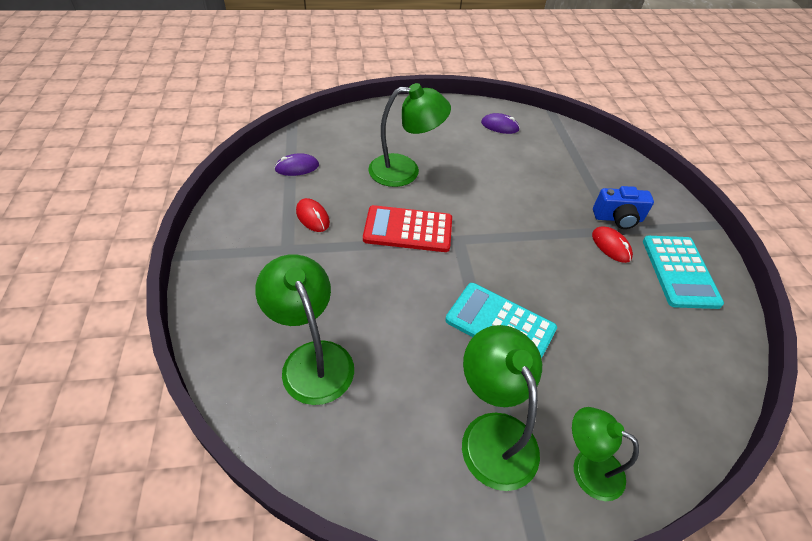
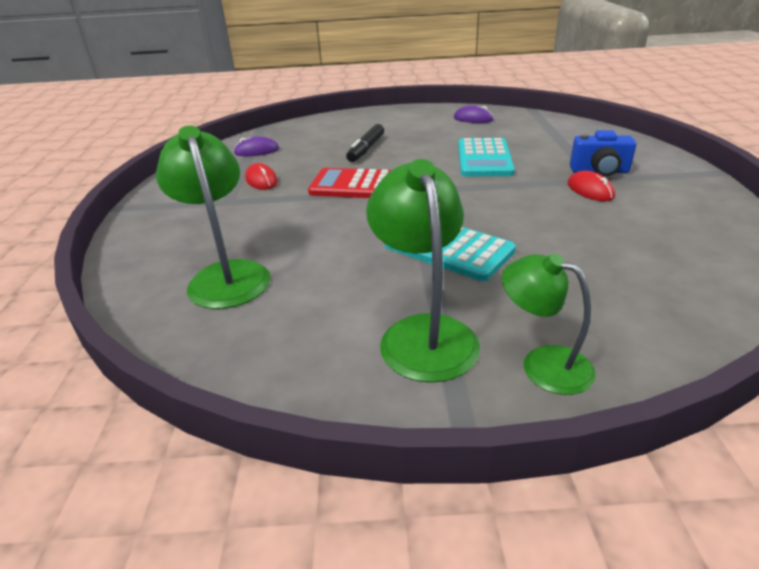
camera: 10 degrees right, 15 degrees down
green lamp [368,83,451,187] -> black marker [346,124,384,162]
turquoise calculator [643,236,724,309] -> turquoise calculator moved to [458,138,515,176]

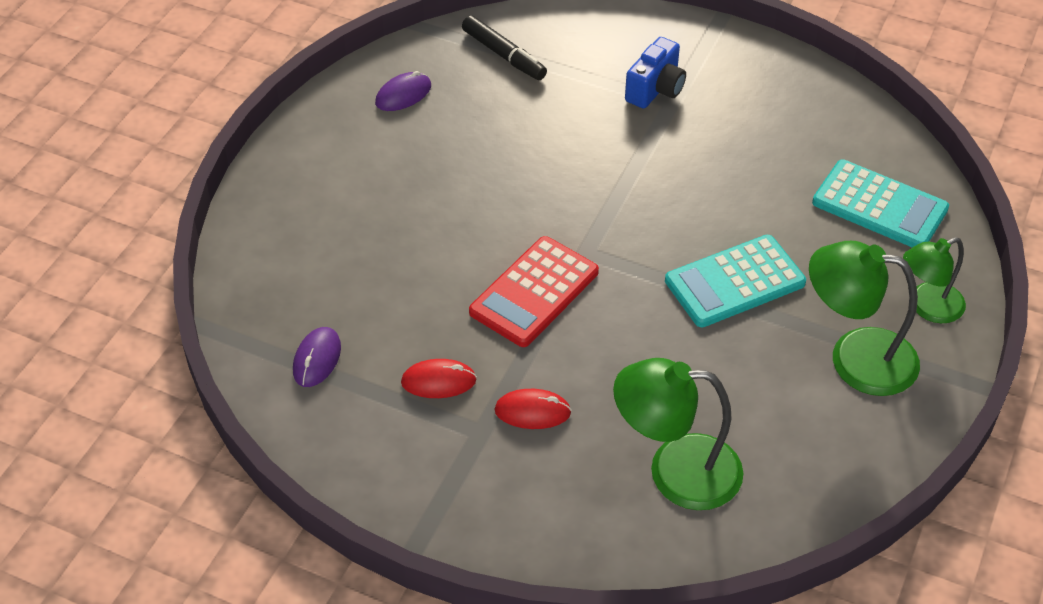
camera: 65 degrees left, 15 degrees up
black marker [346,124,384,162] -> black marker moved to [462,16,547,80]
turquoise calculator [458,138,515,176] -> turquoise calculator moved to [812,160,949,248]
red mouse [568,171,615,201] -> red mouse moved to [495,389,572,429]

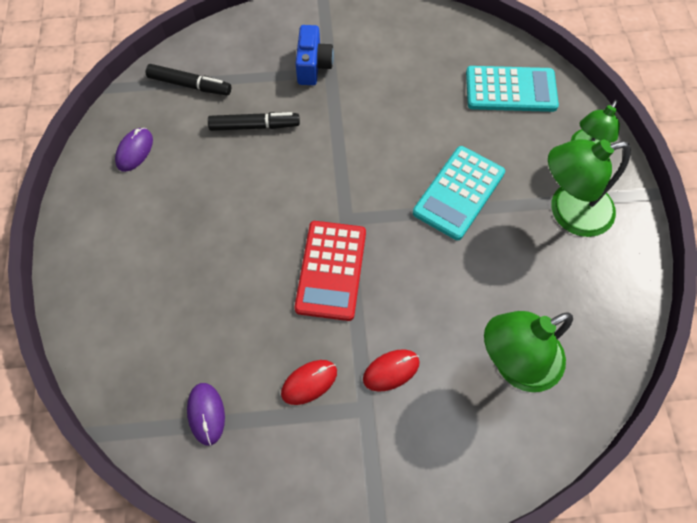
camera: 30 degrees left, 15 degrees up
none -> black marker [208,112,300,131]

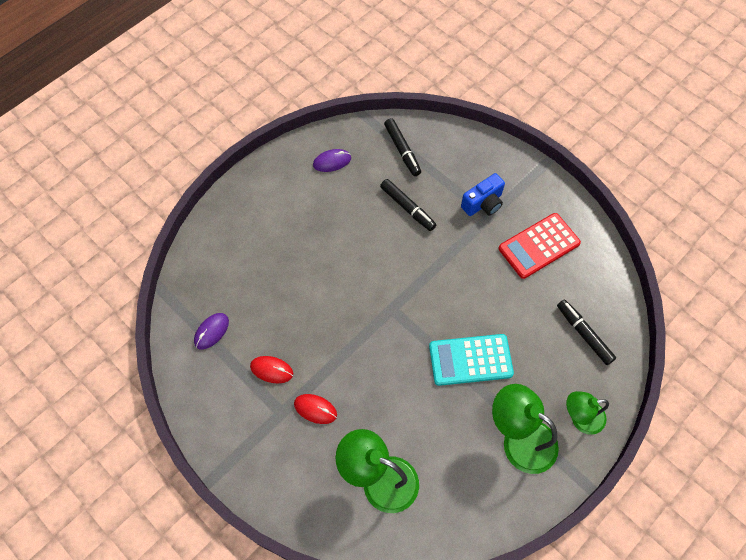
camera: 50 degrees right, 0 degrees up
red calculator [295,221,366,321] -> red calculator moved to [499,213,581,279]
turquoise calculator [466,66,559,112] -> black marker [557,300,616,365]

